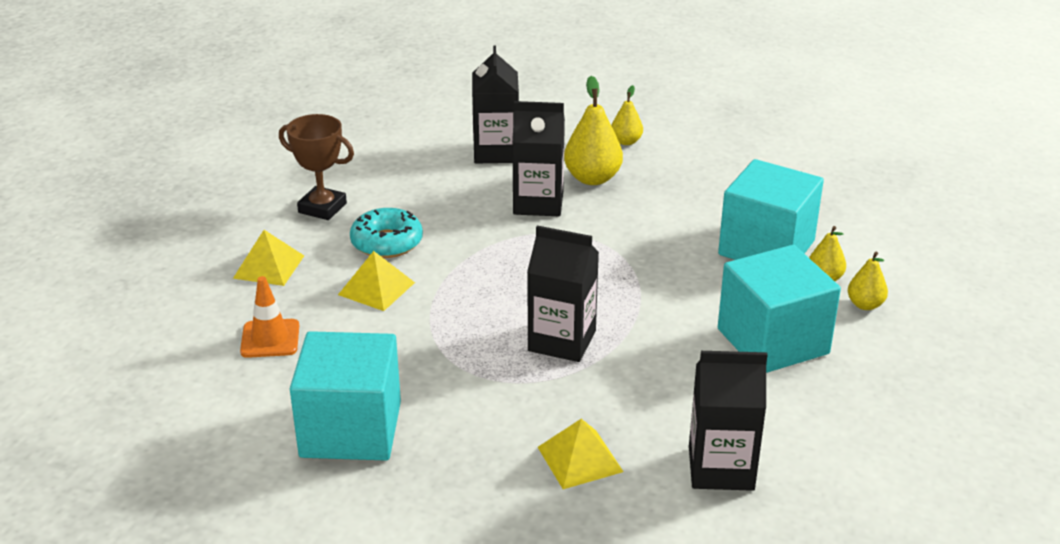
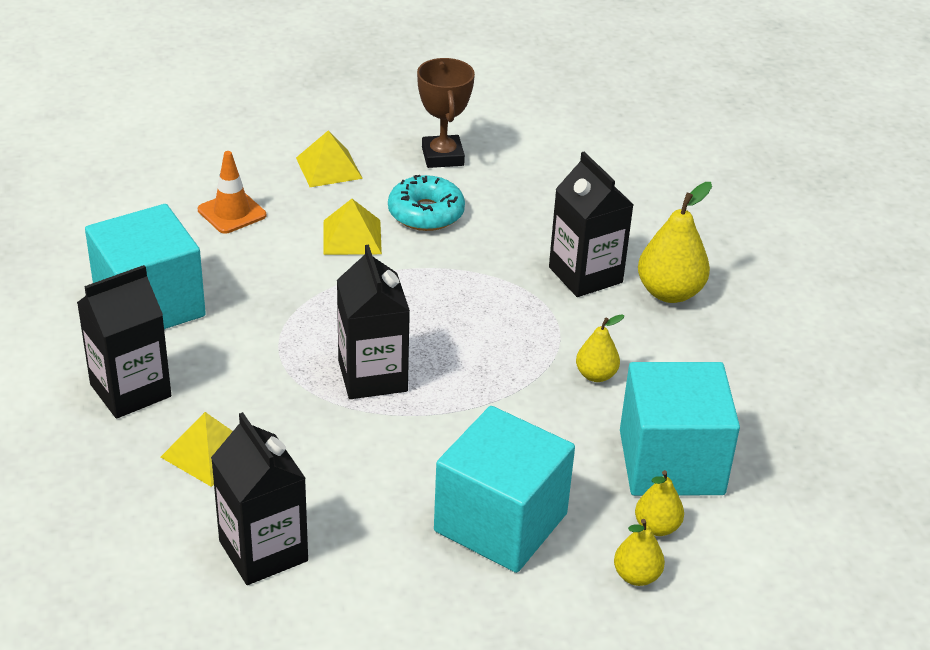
camera: 55 degrees right, 5 degrees up
black carton [472,46,519,163] -> black carton moved to [77,265,171,419]
yellow pear [611,85,643,145] -> yellow pear moved to [576,314,624,382]

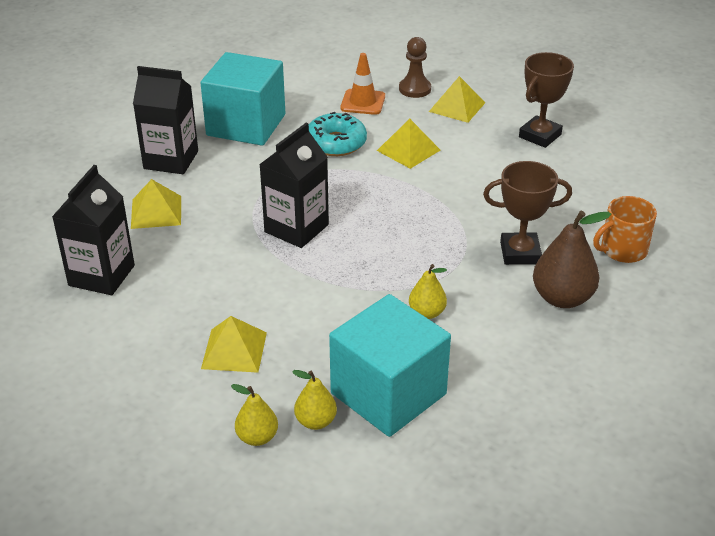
camera: 50 degrees right, 0 degrees up
turquoise donut [388,175,465,231] -> turquoise donut moved to [309,112,367,156]
turquoise cube [434,406,575,573] -> yellow pyramid [201,316,267,373]
black carton [549,152,634,297] -> brown trophy [483,161,572,265]
yellow pear [638,182,712,303] -> brown pear [533,211,611,308]
none -> brown pawn [399,37,431,98]
none -> orange mug [593,196,657,263]

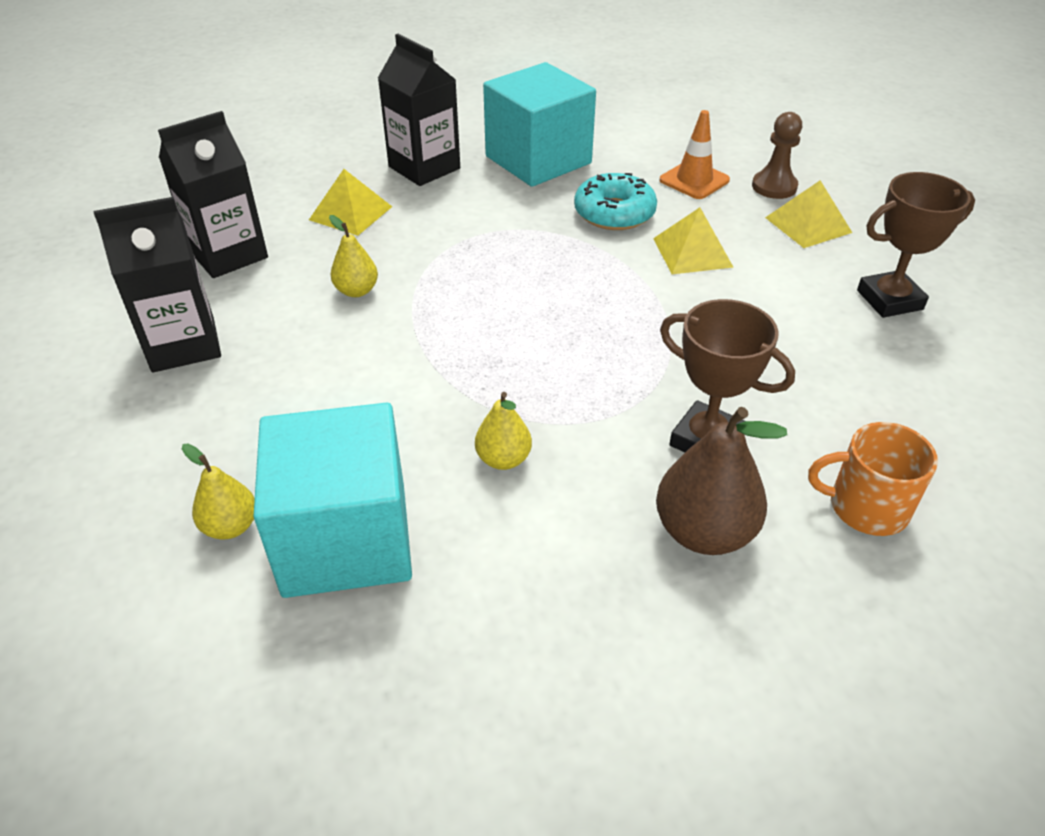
camera: 35 degrees right, 5 degrees up
yellow pyramid [201,316,267,373] -> none
yellow pear [231,384,278,446] -> yellow pear moved to [329,215,378,297]
black carton [259,123,329,248] -> black carton moved to [94,197,221,372]

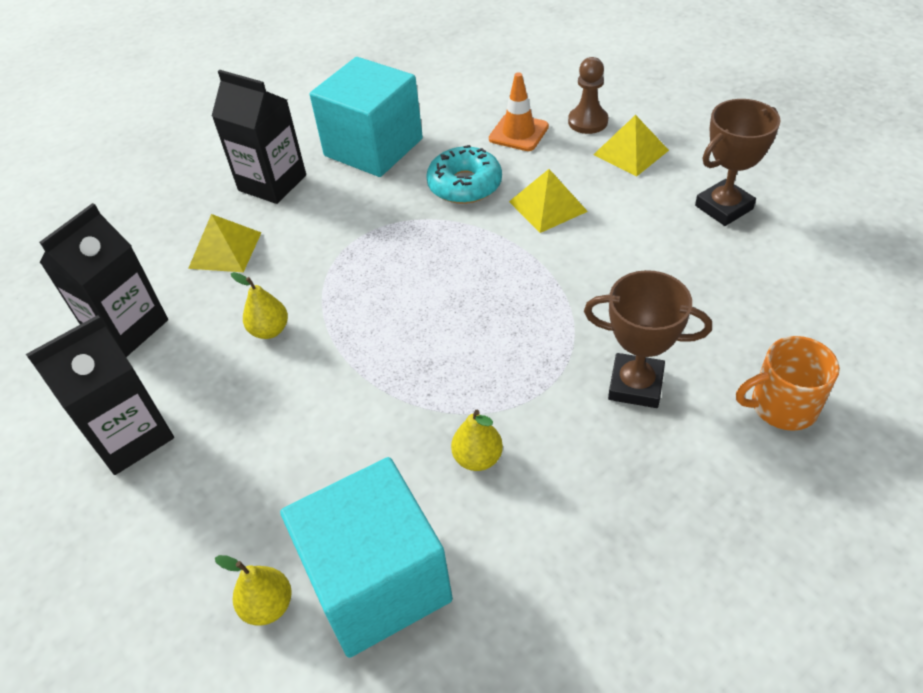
camera: 15 degrees left, 5 degrees up
brown pear [656,407,787,555] -> none

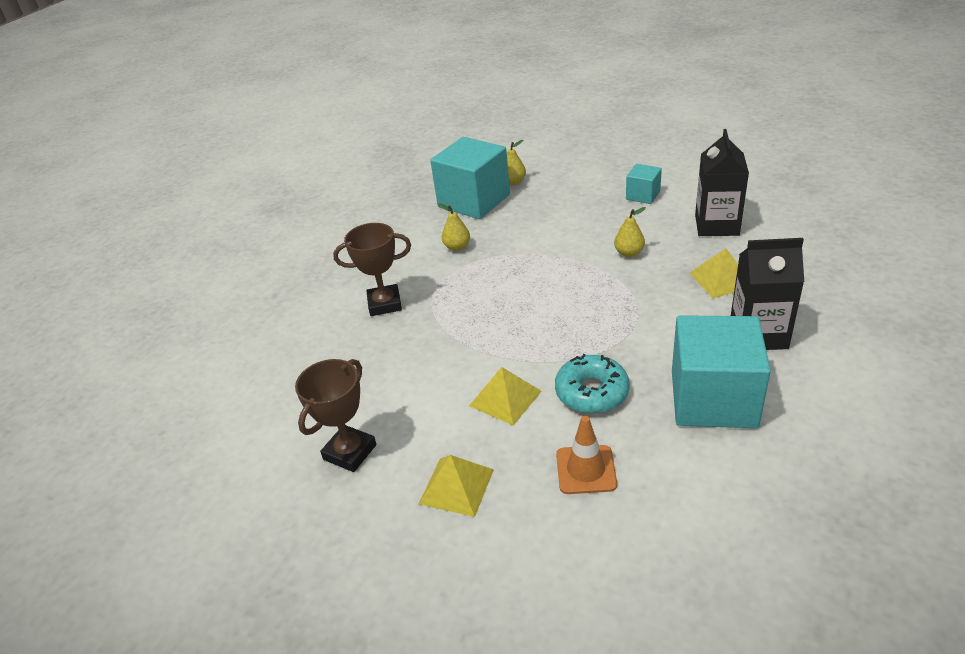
camera: 155 degrees right, 10 degrees down
black carton [26,315,174,475] -> turquoise cube [626,164,662,204]
brown pawn [568,57,608,134] -> none
orange mug [736,336,840,431] -> none

